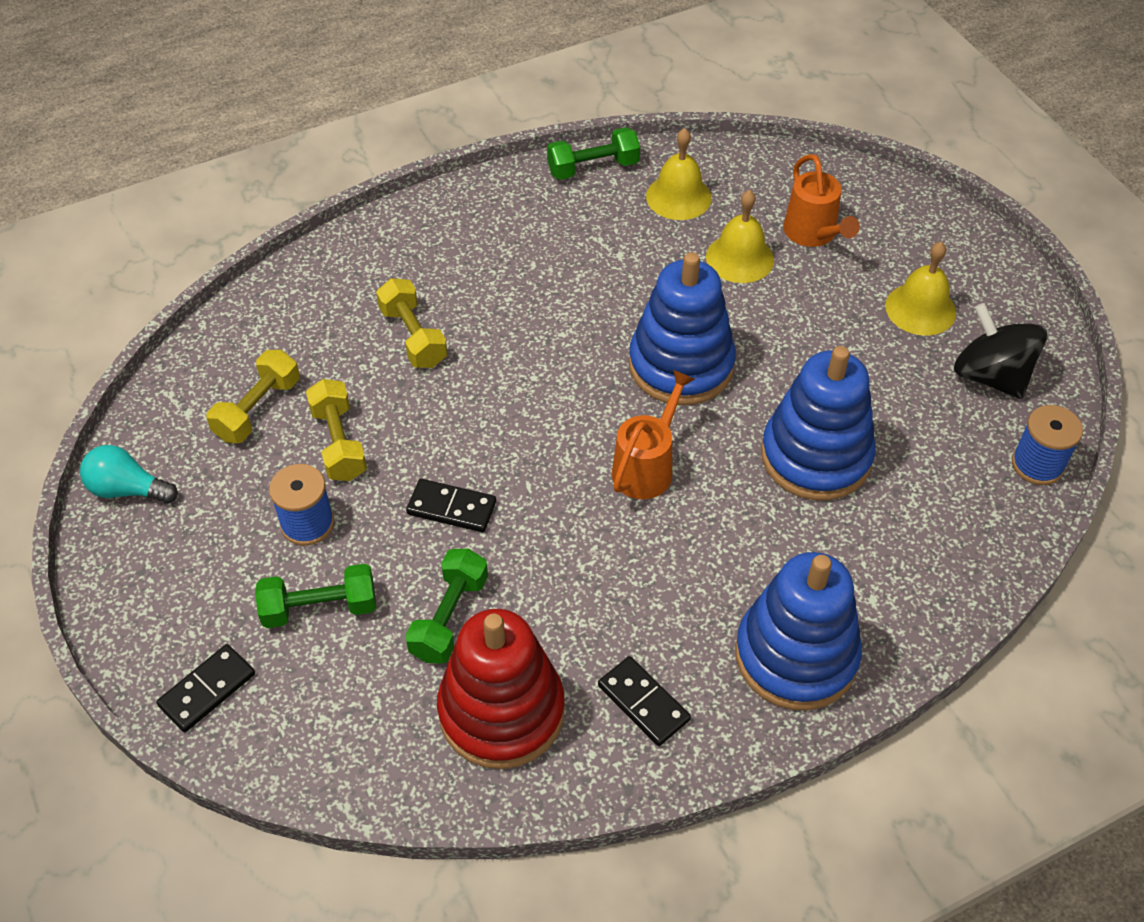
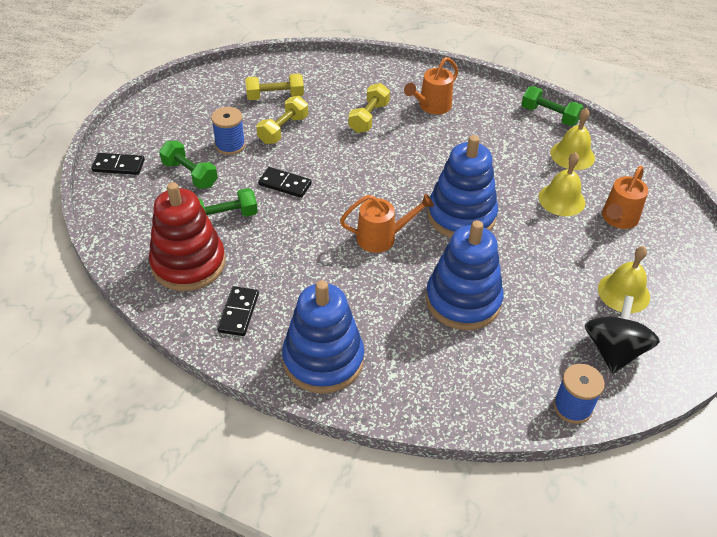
camera: 50 degrees right, 5 degrees down
turquoise light bulb [80,445,178,504] -> none
black domino [406,479,496,532] -> black domino turned 45 degrees counterclockwise [258,167,312,198]
none -> orange watering can [404,57,458,114]

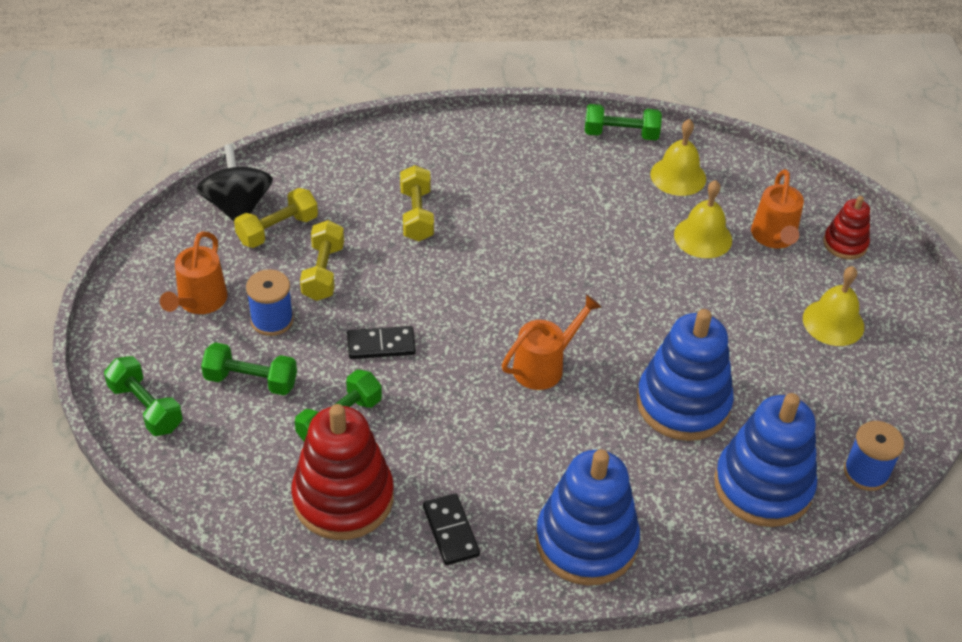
camera: 30 degrees left, 0 degrees up
black domino [91,153,145,175] -> green dumbbell [104,356,183,436]
orange watering can [404,57,458,114] -> orange watering can moved to [160,231,228,314]
blue stacking toy [427,135,498,238] -> blue stacking toy moved to [714,393,817,527]
black spinning top [585,295,660,374] -> black spinning top moved to [196,144,273,221]
none -> red stacking toy [823,196,870,259]

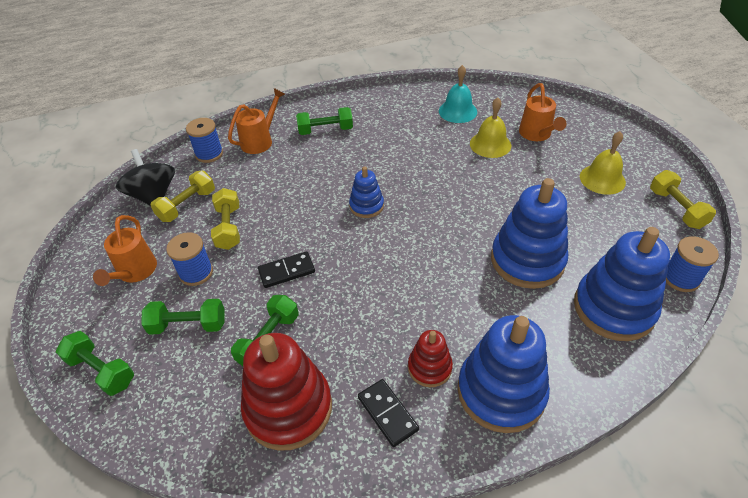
camera: 10 degrees left, 0 degrees up
yellow dumbbell [400,165,434,241] -> yellow dumbbell moved to [650,170,716,229]
orange watering can [502,294,601,390] -> orange watering can moved to [228,88,285,154]
green dumbbell [585,104,662,140] -> green dumbbell moved to [296,107,353,135]
yellow bell [650,119,706,196] -> turquoise bell [439,65,477,123]
red stacking toy [823,196,870,259] -> red stacking toy moved to [408,330,453,387]
none -> blue spool [186,118,223,163]
none -> blue stacking toy [349,166,384,218]

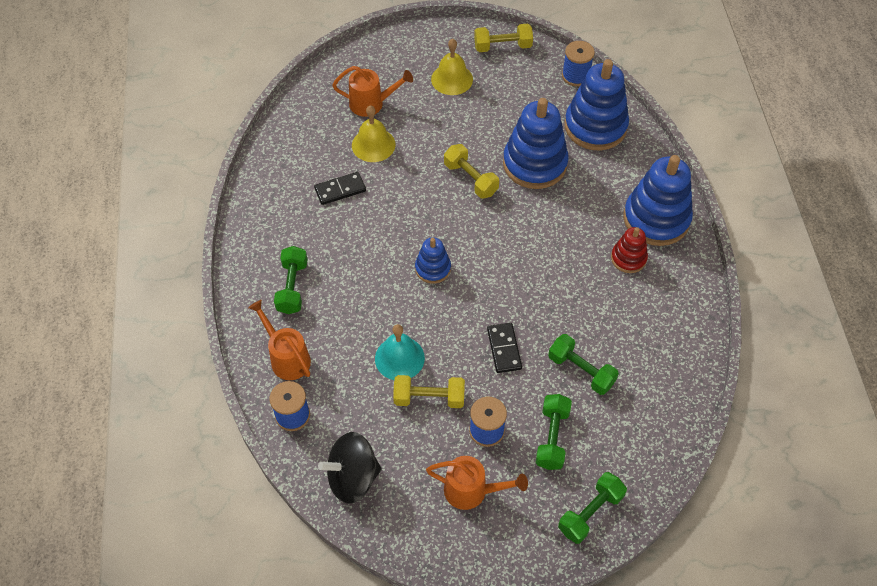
camera: 80 degrees left, 10 degrees up
yellow dumbbell [151,171,215,222] -> yellow dumbbell moved to [444,144,499,198]
red stacking toy [241,333,332,451] -> none
black domino [358,379,419,447] -> black domino moved to [314,172,366,205]
turquoise bell [439,65,477,123] -> turquoise bell moved to [375,324,425,380]

